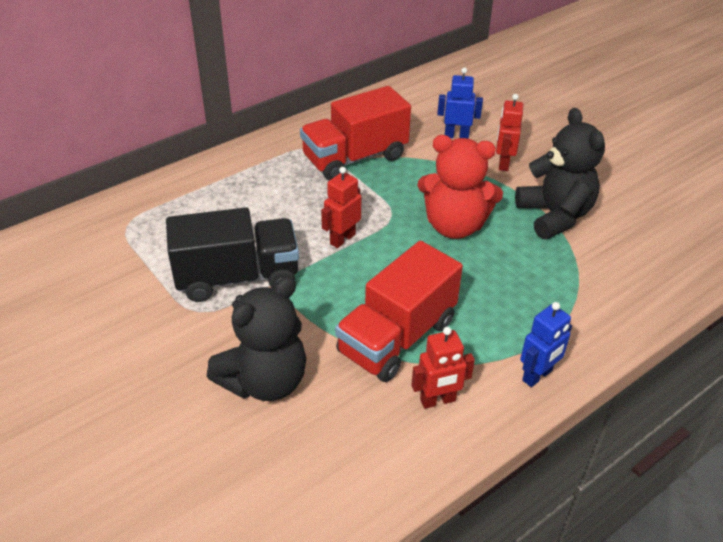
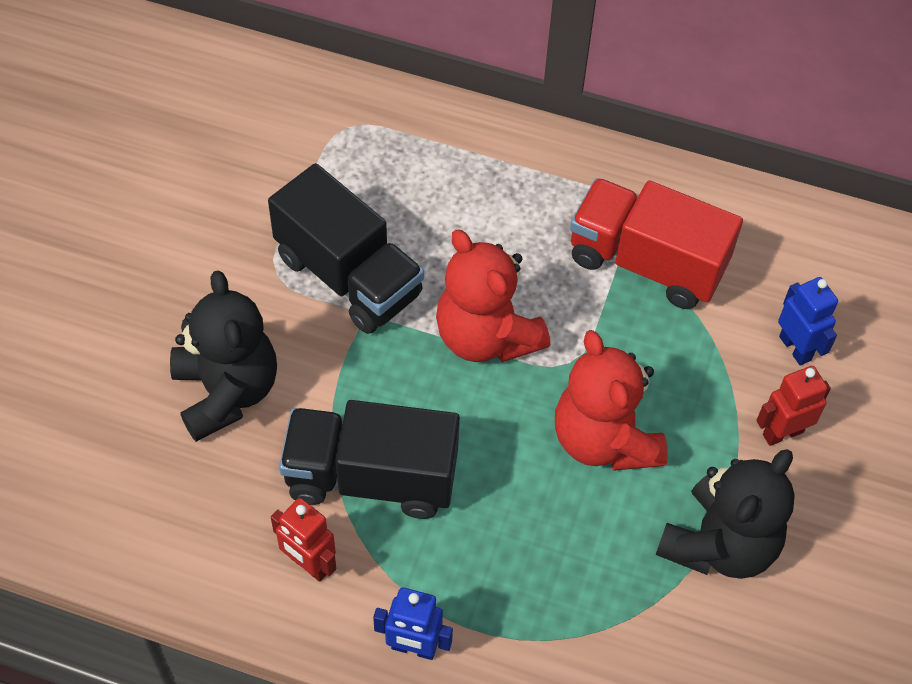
camera: 55 degrees right, 15 degrees up
black teddy bear [207,277,306,401] -> black teddy bear turned 120 degrees counterclockwise [170,270,277,442]
red robot [321,167,362,248] -> red teddy bear [436,229,550,362]
red truck [335,241,463,382] -> black truck [279,400,460,519]

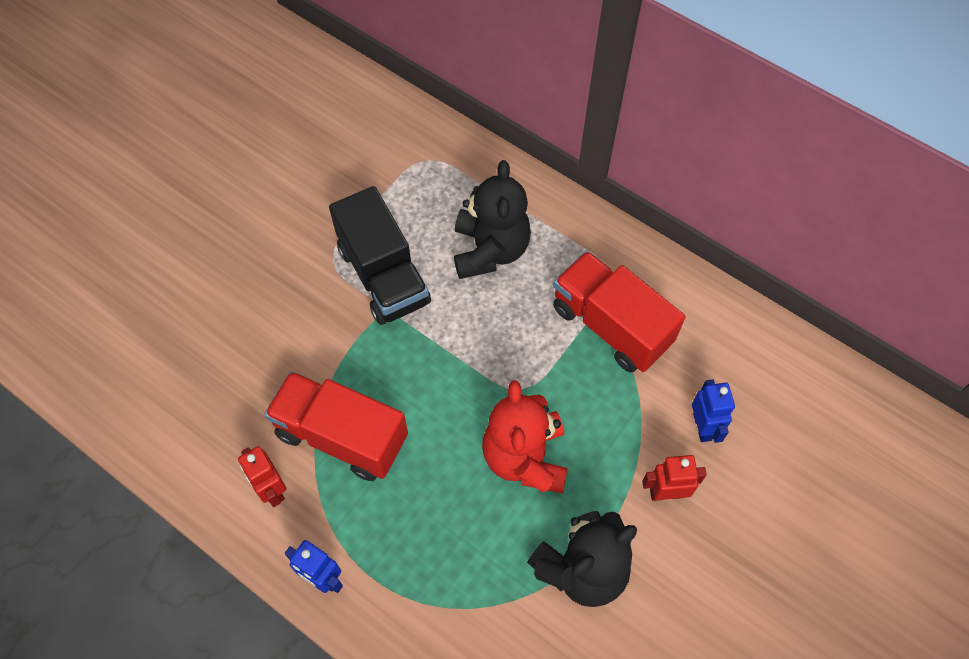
camera: 20 degrees right, 5 degrees up
black teddy bear [170,270,277,442] -> black teddy bear moved to [454,160,531,279]
black truck [279,400,460,519] -> red truck [264,371,408,481]
red teddy bear [436,229,550,362] -> none

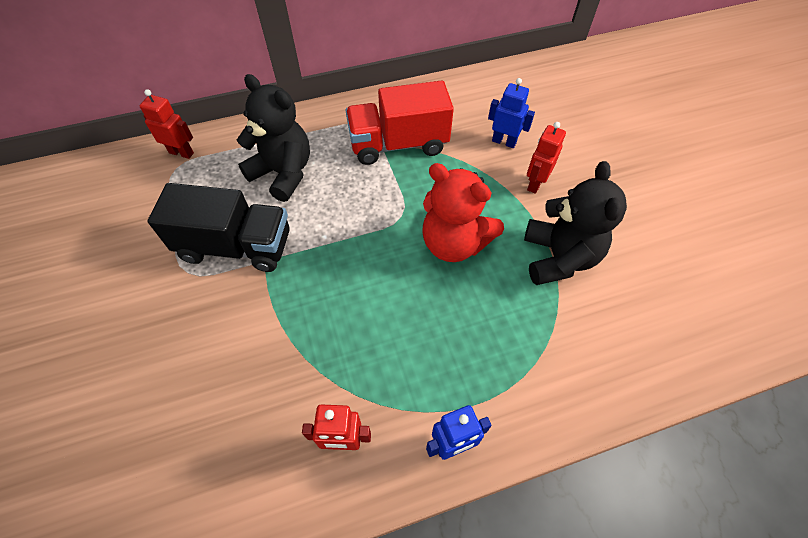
camera: 55 degrees left, 5 degrees down
red truck [264,371,408,481] -> none
none -> red robot [140,89,194,159]

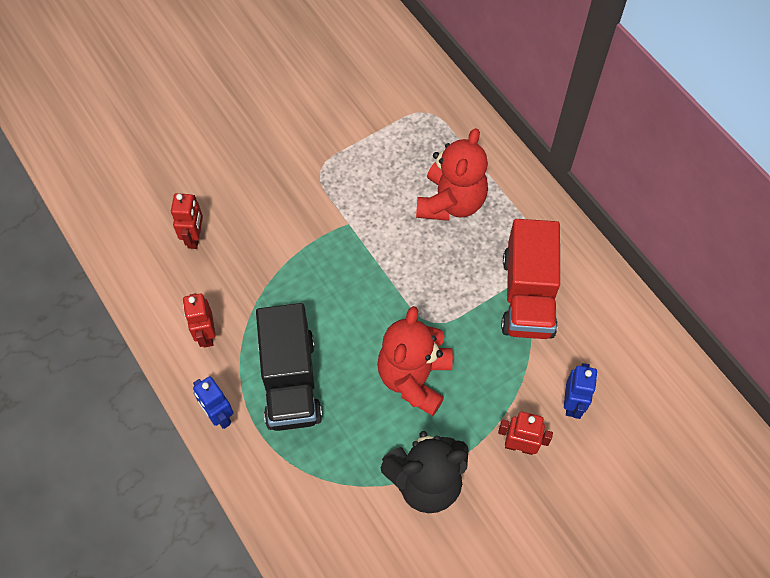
camera: 75 degrees right, 5 degrees up
red robot [140,89,194,159] -> red robot moved to [171,193,203,249]
black truck [148,183,290,272] -> black truck moved to [256,303,322,431]
black teddy bear [237,74,310,202] -> red teddy bear [416,128,488,221]
red truck [346,81,454,165] -> red truck turned 150 degrees counterclockwise [501,219,560,339]

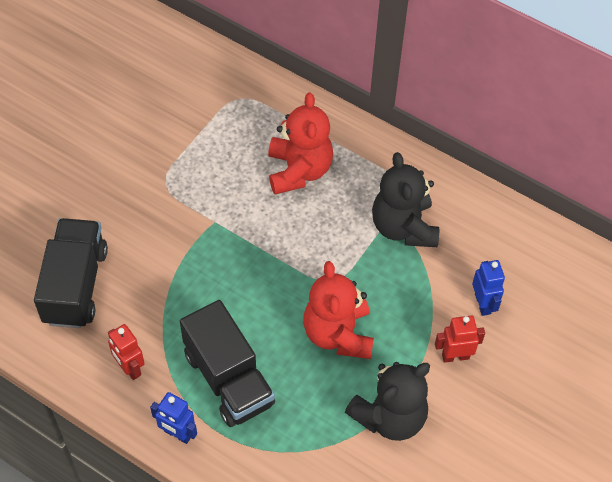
camera: 25 degrees left, 5 degrees down
red robot [171,193,203,249] -> black truck [34,218,108,328]
red truck [501,219,560,339] -> black teddy bear [372,152,439,247]

